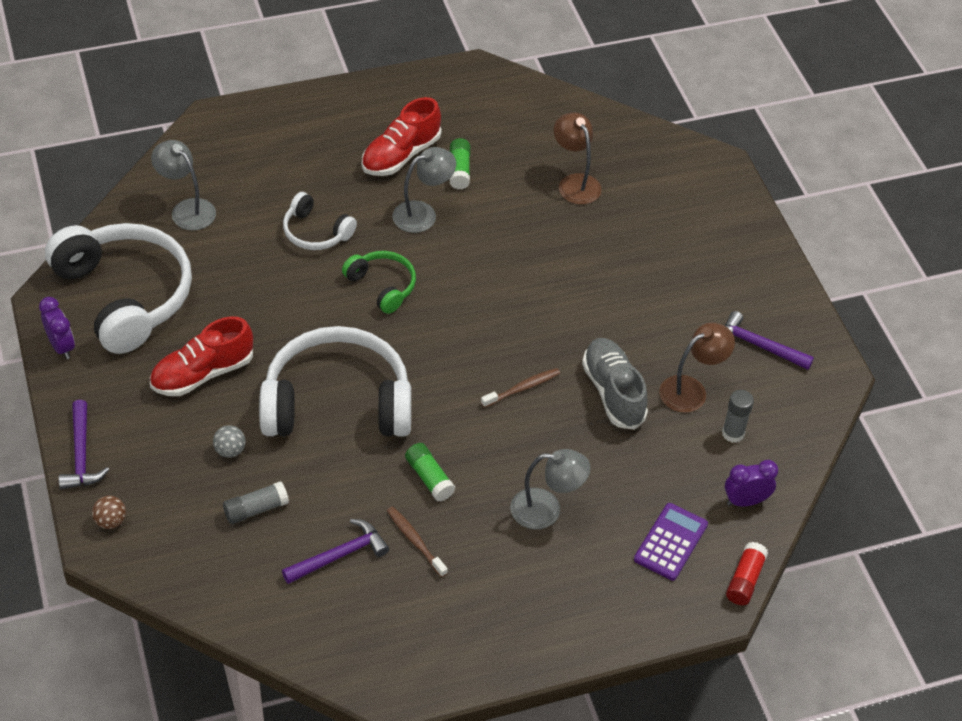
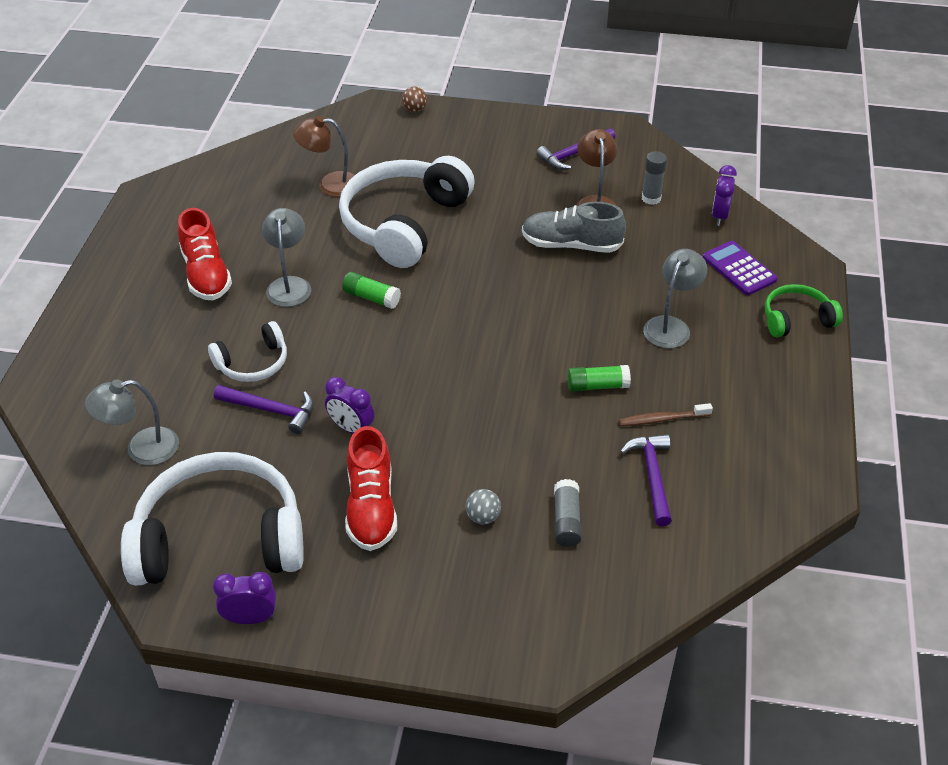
camera: 60 degrees left, 5 degrees down
purple hammer [59,400,110,490] -> purple hammer moved to [214,385,314,434]
brown ball [92,496,126,529] -> brown ball moved to [402,87,427,112]
white headphones [259,326,411,437] -> white headphones moved to [339,156,475,268]
green headphones [342,251,416,314] -> green headphones moved to [765,284,843,337]
green glue stick [450,138,470,189] -> green glue stick moved to [342,272,401,309]
brown toothbrush [481,368,560,408] -> none
red glue stick [726,542,768,605] -> none
none -> purple clock [325,377,374,434]

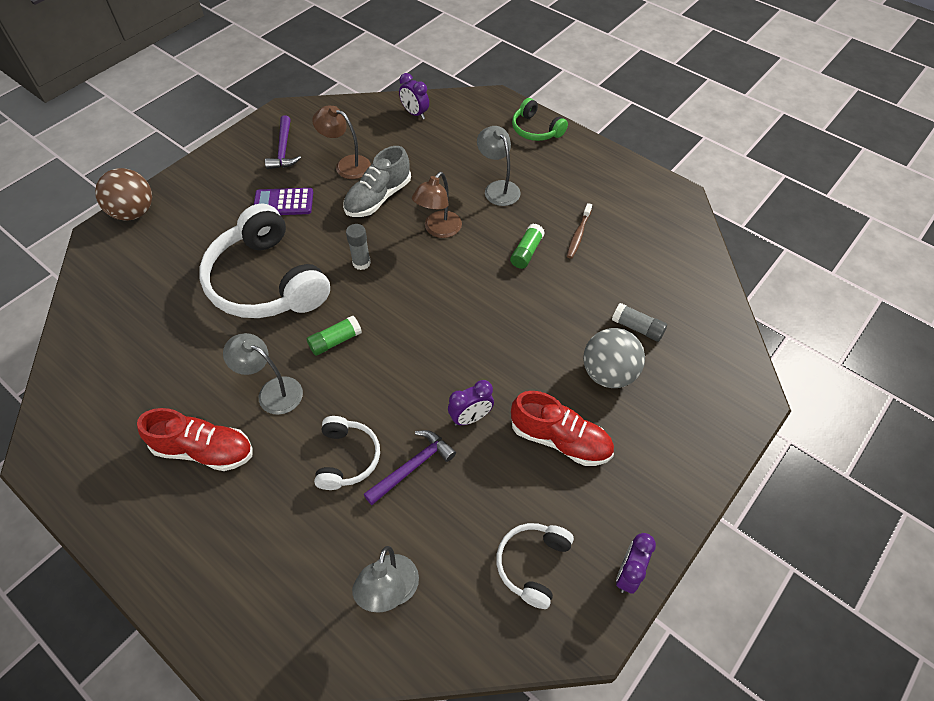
camera: 60 degrees left, 10 degrees up
white headphones [121,452,304,586] -> white headphones [496,523,574,609], size x0.49
brown lamp [293,116,355,197] -> brown lamp moved to [412,172,462,238]
brown ball [402,87,427,112] -> brown ball [95,168,152,221], size x2.07
grey ball [466,489,501,525] -> grey ball [583,328,645,388], size x2.07
purple hammer [620,434,672,526] -> none
grey glue stick [642,151,667,205] -> grey glue stick moved to [346,224,371,270]
purple calculator [703,241,778,295] -> purple calculator moved to [254,188,313,215]
green headphones [765,284,843,337] -> green headphones turned 60 degrees counterclockwise [512,98,568,141]

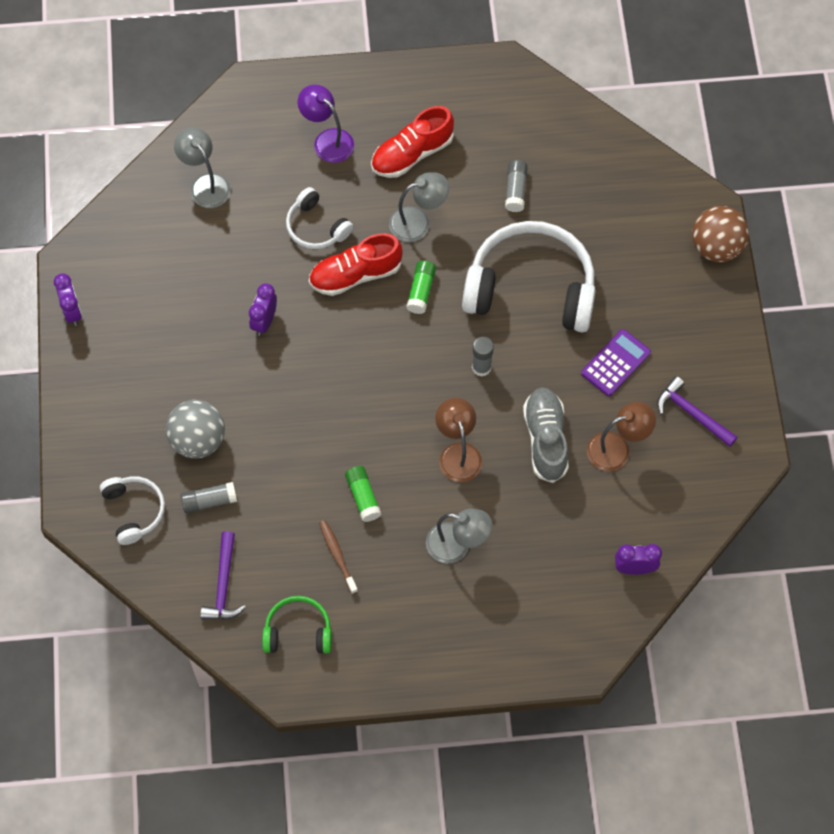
camera: 135 degrees right, 10 degrees up
purple hammer [364,430,456,505] -> purple hammer moved to [200,531,246,620]
white headphones [496,523,574,609] -> white headphones moved to [100,476,165,545]
red shoe [511,391,614,466] -> red shoe moved to [309,233,403,296]
green headphones [512,98,568,141] -> green headphones moved to [262,596,332,654]
none -> purple lamp [298,84,354,163]
none -> grey glue stick [505,160,528,212]

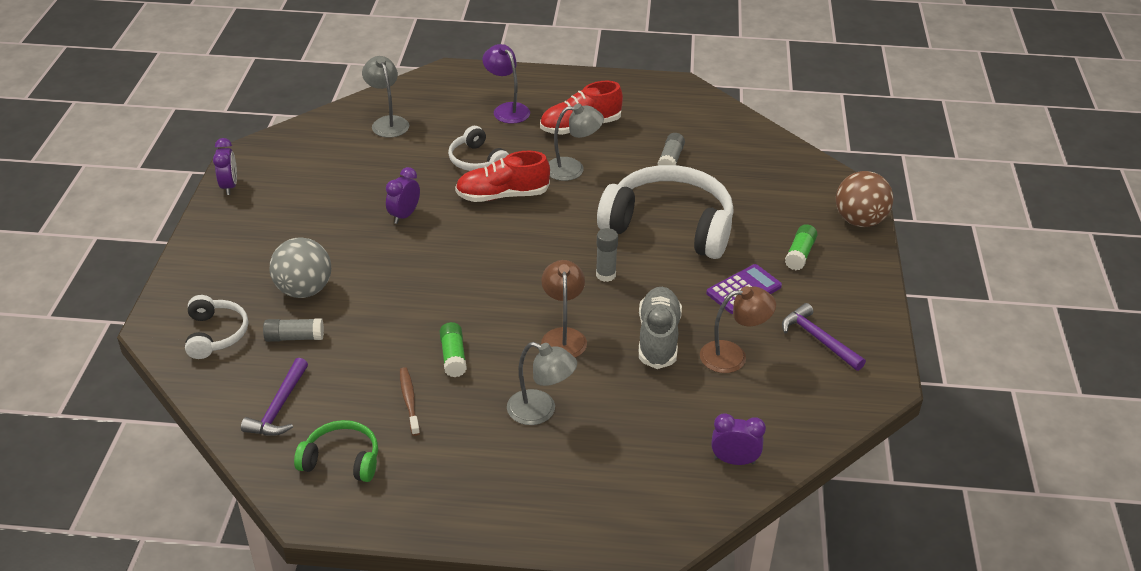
camera: 10 degrees right, 25 degrees down
green glue stick [406,261,436,314] -> green glue stick moved to [785,224,818,270]

